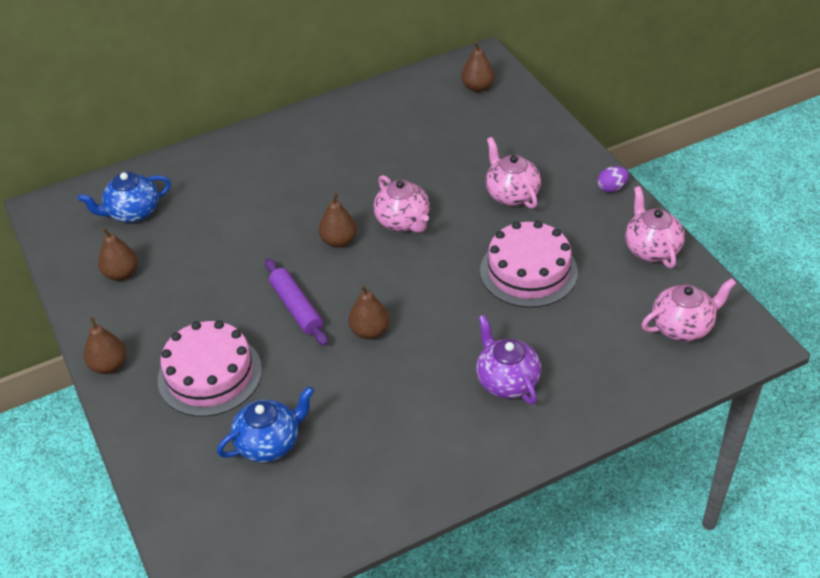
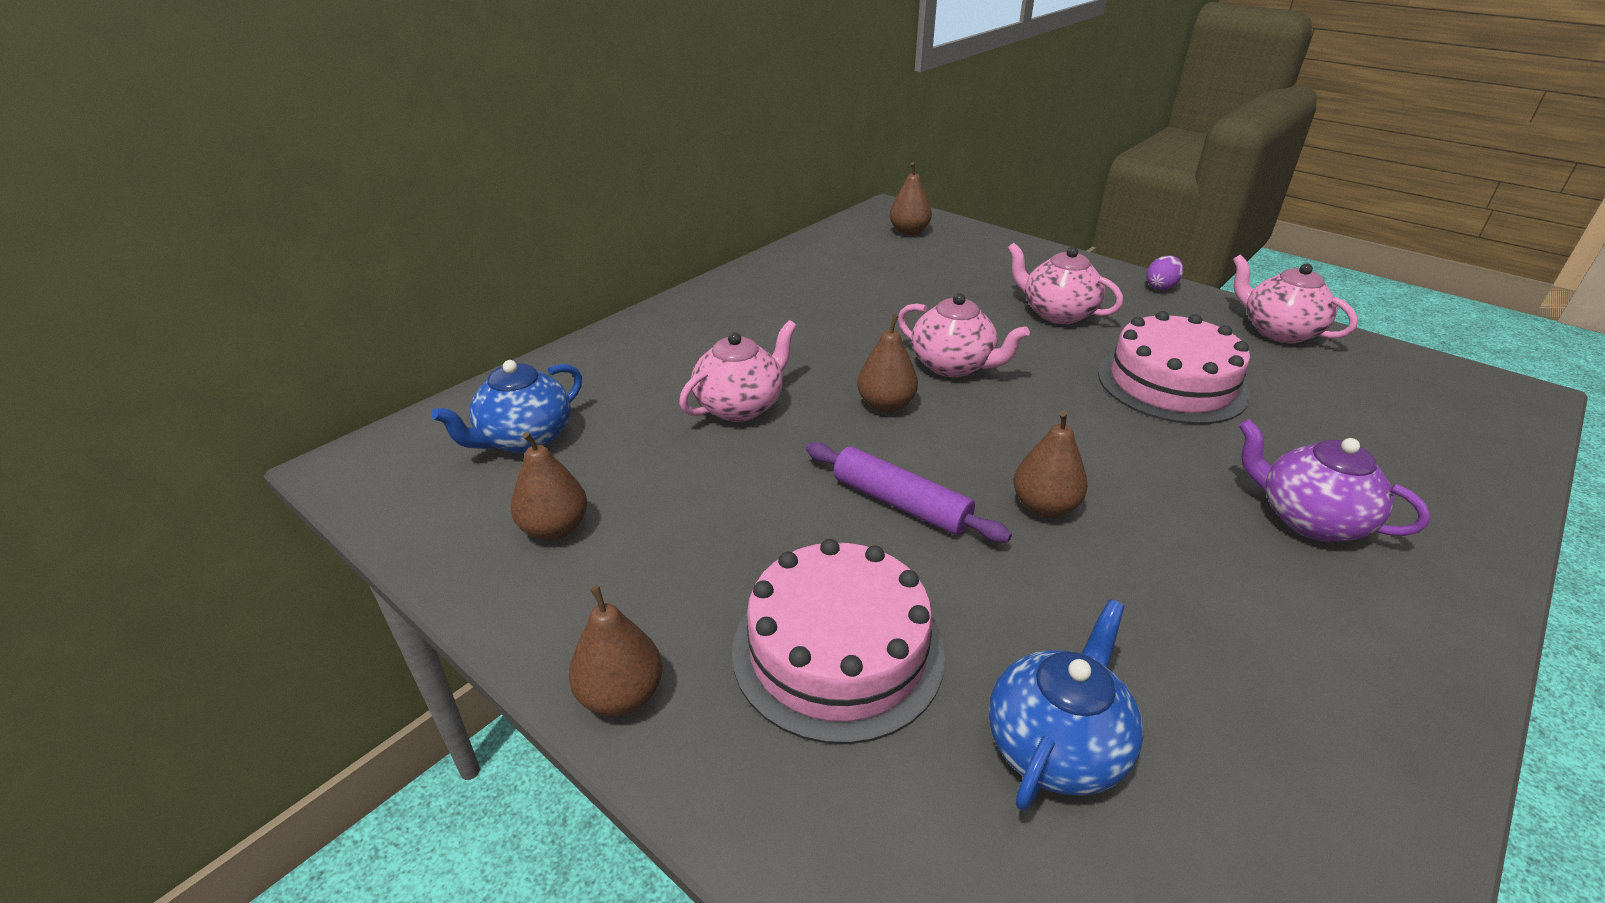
camera: 25 degrees left, 10 degrees down
pink teapot [642,278,736,342] -> pink teapot moved to [679,320,797,422]

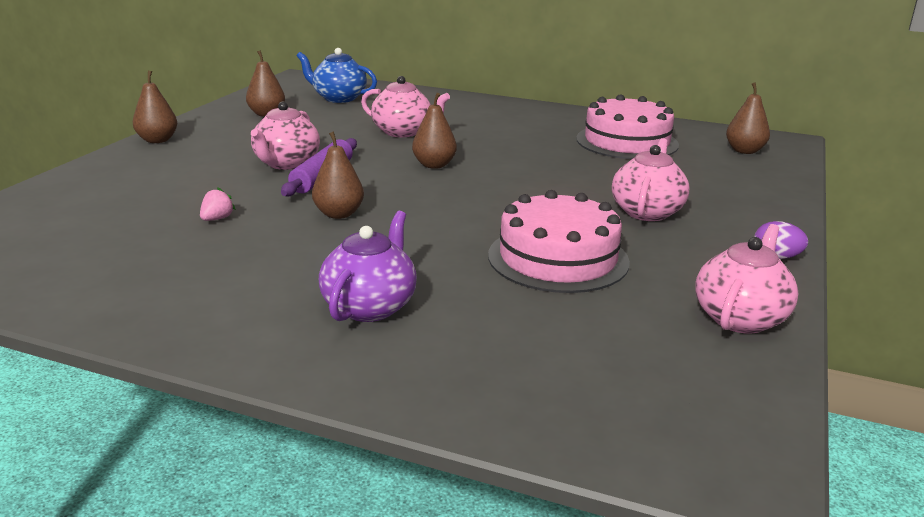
camera: 70 degrees right, 10 degrees down
pink cake [732,539,945,744] -> pink cake moved to [576,94,679,159]
pink teapot [898,293,1030,377] -> pink teapot moved to [251,101,320,170]
blue teapot [989,599,1144,810] -> none
none -> pink strawberry [200,187,236,221]

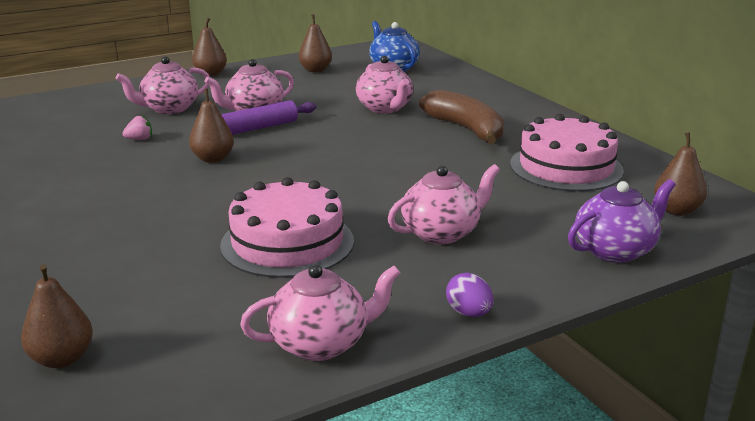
camera: 40 degrees right, 0 degrees up
purple teapot [319,211,417,322] -> purple teapot moved to [568,179,676,263]
brown pear [412,93,457,169] -> brown pear moved to [21,264,93,368]
none -> pink teapot [116,56,210,114]
none -> brown banana [419,90,504,145]

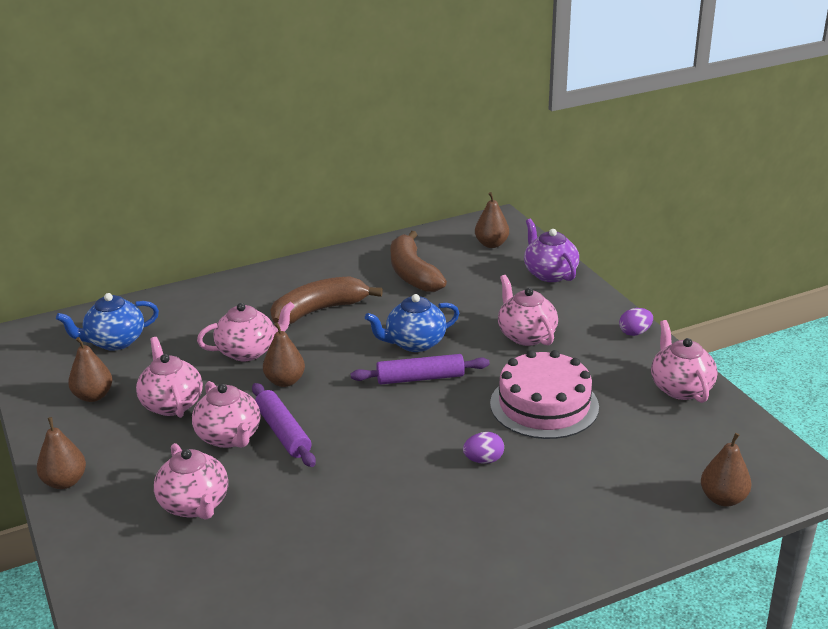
camera: 85 degrees left, 5 degrees up
pink strawberry [122,115,152,140] -> none
brown pear [189,89,234,163] -> brown pear moved to [263,322,305,387]
pink cake [510,114,624,191] -> brown banana [391,231,447,292]
none -> pink teapot [136,337,203,418]
none -> purple rolling pin [351,354,490,384]
none -> blue teapot [365,294,459,352]
none -> purple egg [463,432,504,464]

